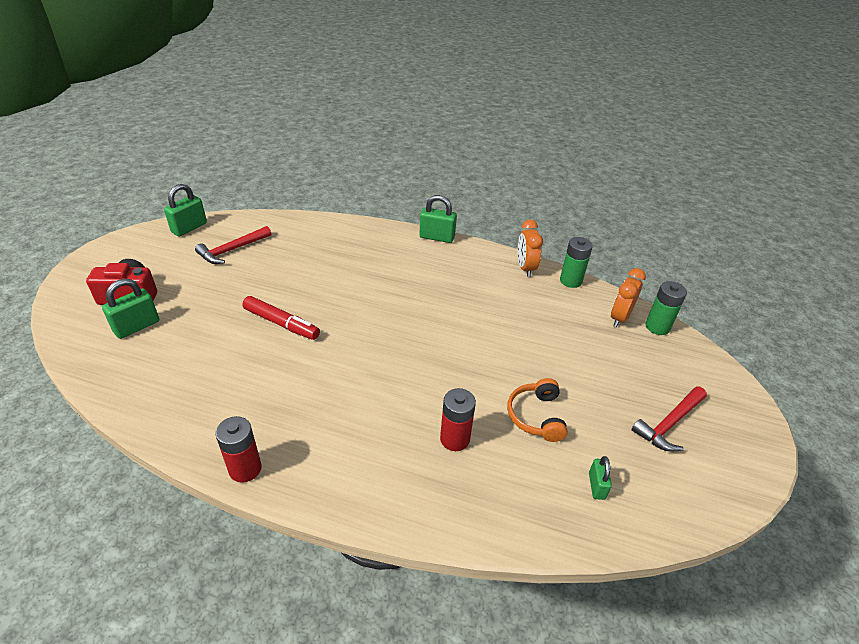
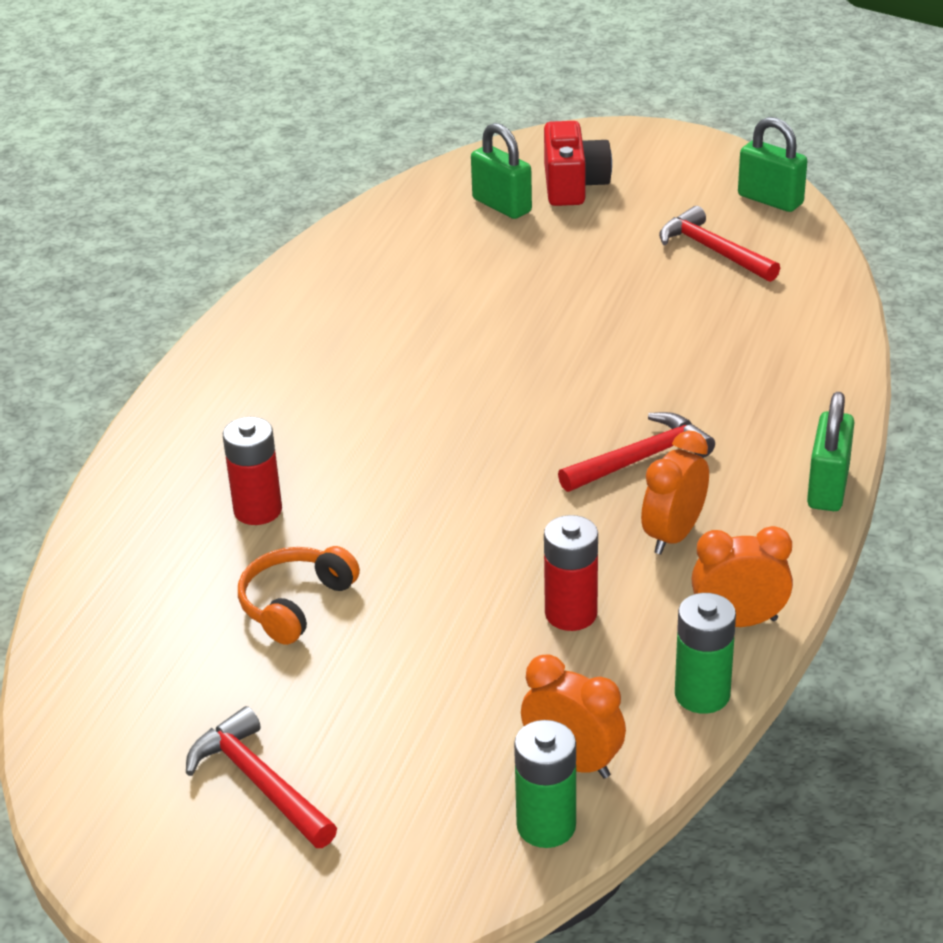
camera: 95 degrees right, 5 degrees down
red battery [215,416,262,483] -> red battery moved to [544,515,598,631]
red marker [242,296,320,340] -> none
orange headphones [507,378,568,442] -> orange headphones turned 60 degrees counterclockwise [238,546,360,645]
green padlock [589,456,612,500] -> none
none -> red hammer [558,412,715,492]
none -> orange clock [641,431,709,554]

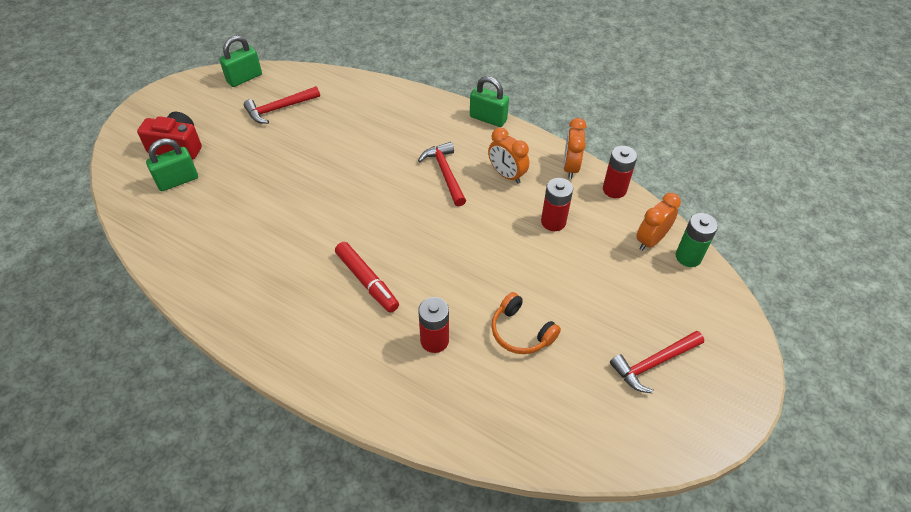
camera: 80 degrees left, 15 degrees up
green battery [675,593,736,714] -> red battery [603,146,637,198]
none -> red marker [335,242,399,313]

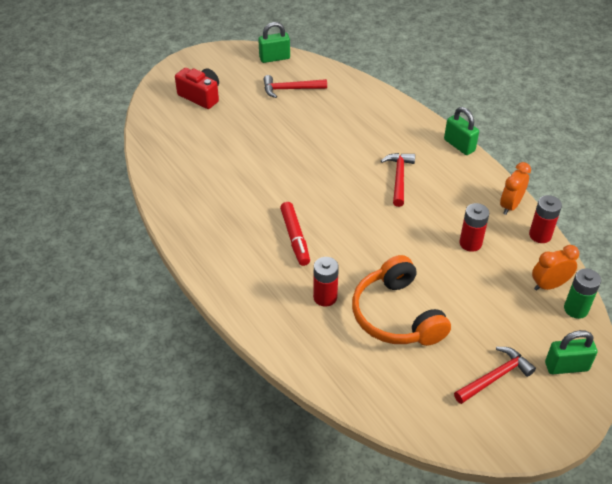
camera: 25 degrees right, 5 degrees down
green padlock [146,138,198,191] -> green padlock moved to [545,330,598,374]
orange clock [488,128,529,184] -> none
orange headphones [491,292,561,354] -> orange headphones [352,255,451,346], size x1.74
red hammer [610,331,704,394] -> red hammer turned 150 degrees clockwise [454,347,536,404]

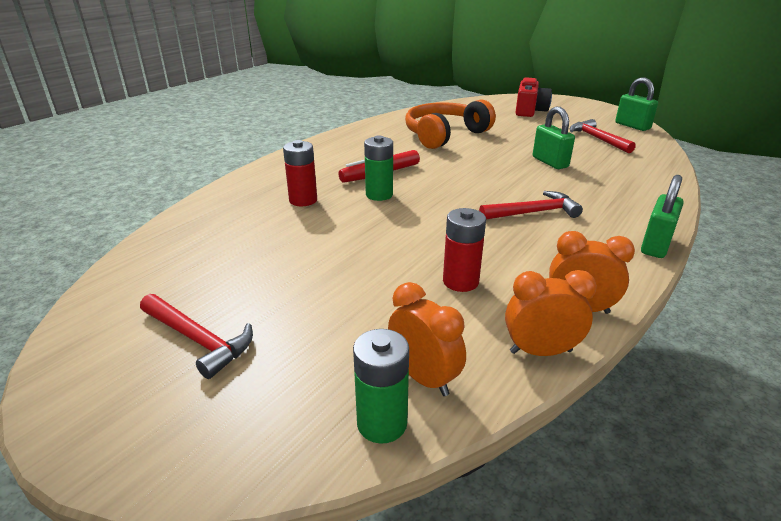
camera: 70 degrees right, 15 degrees down
orange headphones [352,255,451,346] -> orange headphones moved to [405,99,496,149]
red battery [529,195,562,243] -> orange clock [505,270,597,356]
green padlock [545,330,598,374] -> green padlock moved to [533,106,575,169]
none -> green battery [364,135,393,201]

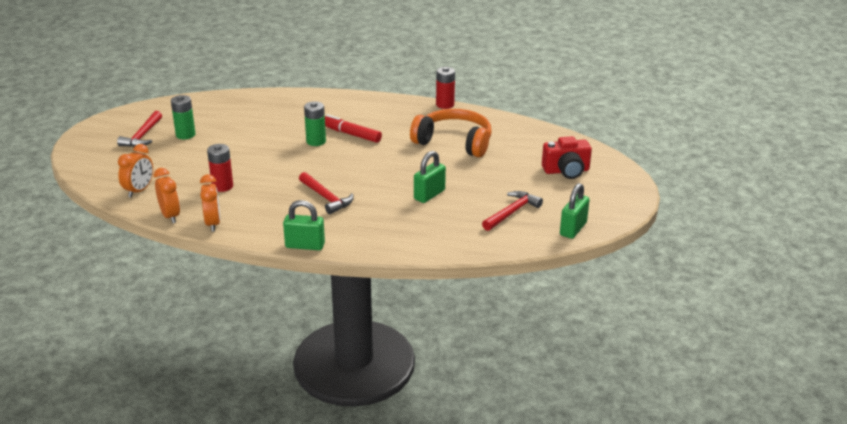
camera: 65 degrees right, 0 degrees up
red battery [283,140,317,206] -> red battery moved to [436,67,455,109]
green battery [353,329,409,444] -> green battery moved to [171,95,196,139]

